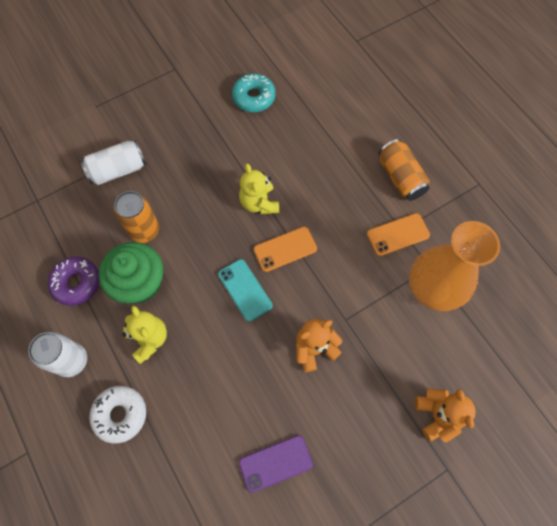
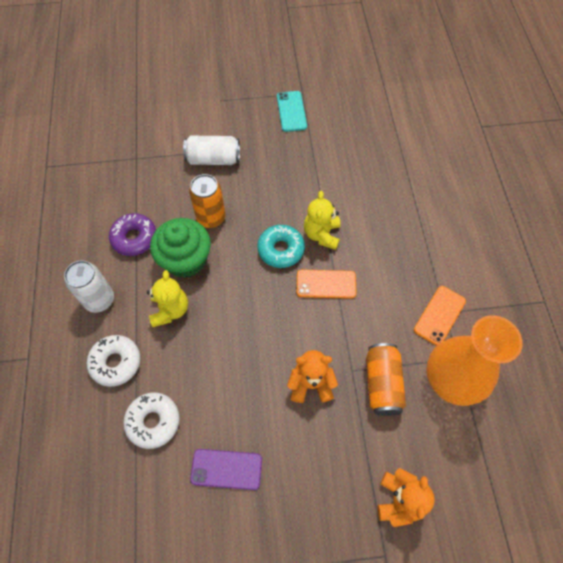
camera: 25 degrees right, 5 degrees down
turquoise phone [218,259,273,322] -> turquoise phone moved to [277,91,307,132]
turquoise donut [232,74,276,112] -> turquoise donut moved to [257,225,305,268]
orange phone [367,213,430,256] -> orange phone turned 60 degrees counterclockwise [414,286,466,346]
orange can [378,139,430,201] -> orange can moved to [366,343,406,416]
none -> white donut [123,392,180,449]

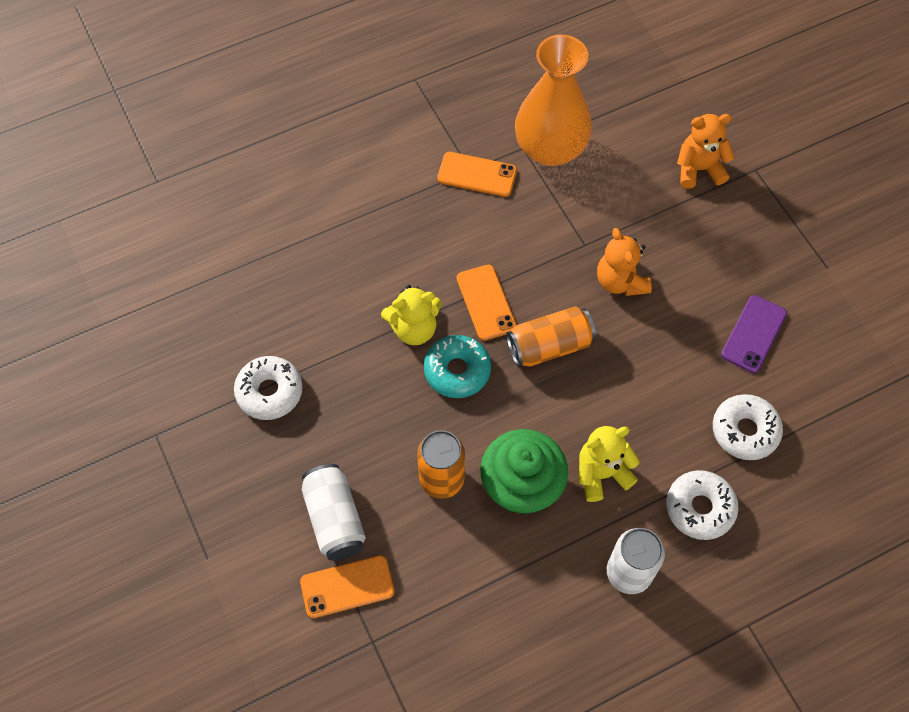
camera: 110 degrees left, 0 degrees up
purple donut [109,213,156,256] -> none
purple phone [190,449,262,490] -> purple phone turned 45 degrees clockwise [721,295,787,373]
turquoise phone [277,91,307,132] -> none
orange can [366,343,406,416] -> orange can moved to [506,306,596,367]
none -> white donut [234,356,303,420]
none -> orange phone [300,555,394,618]

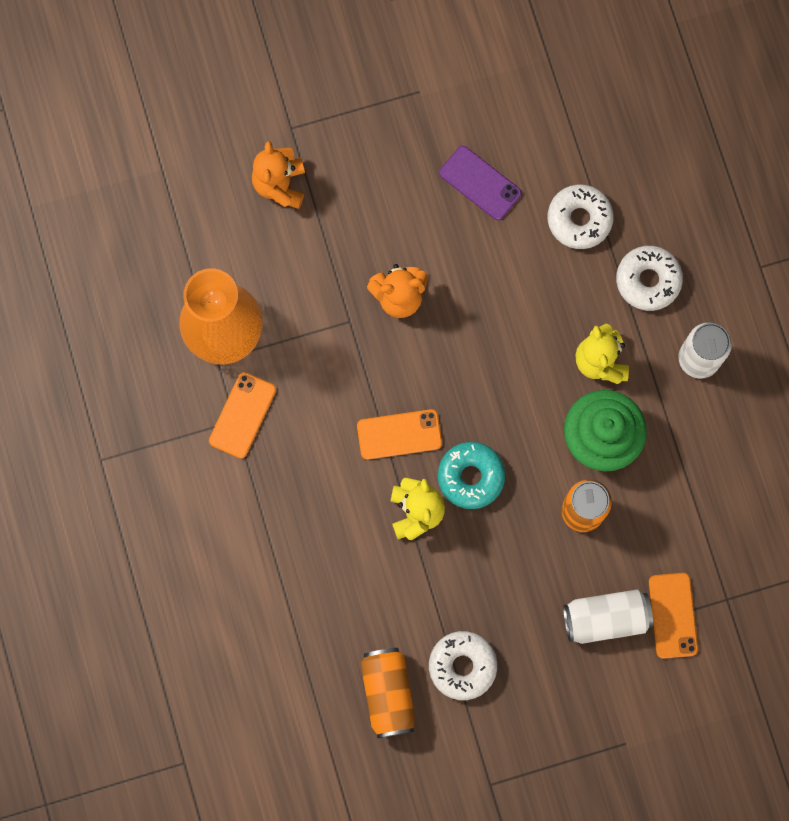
camera: 80 degrees left, 15 degrees up
orange can [506,306,596,367] -> orange can moved to [361,648,416,738]

